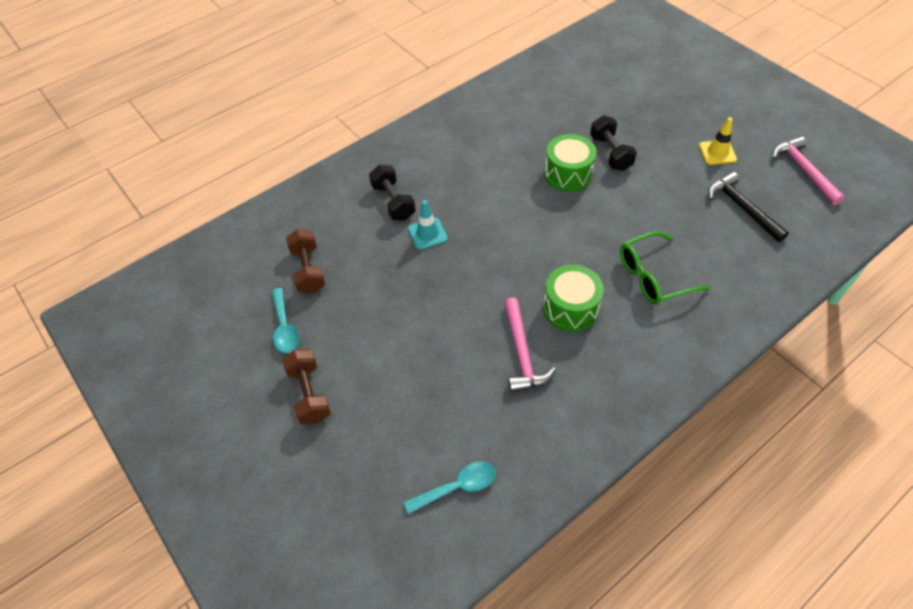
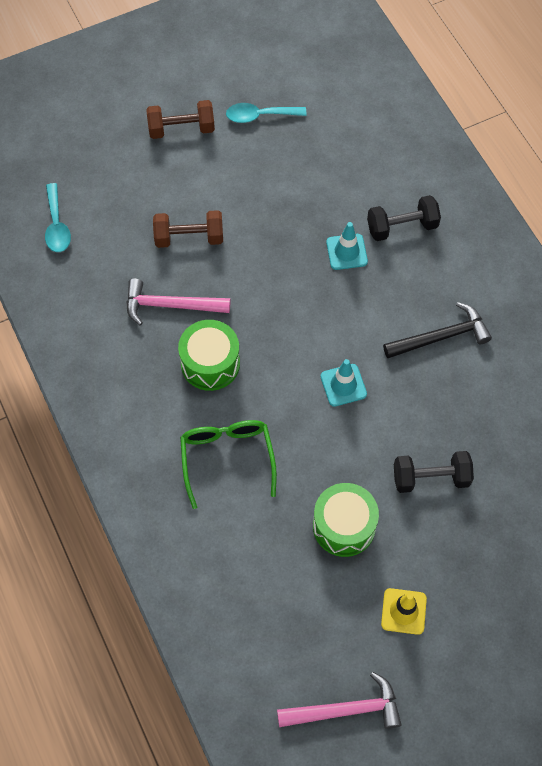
camera: 100 degrees right, 10 degrees up
brown dumbbell [286,229,325,293] -> brown dumbbell moved to [153,210,223,248]
green drum [544,134,597,192] -> green drum moved to [313,483,379,557]
black hammer [708,172,789,242] -> black hammer moved to [383,302,492,358]
none -> turquoise traffic cone [320,359,367,407]

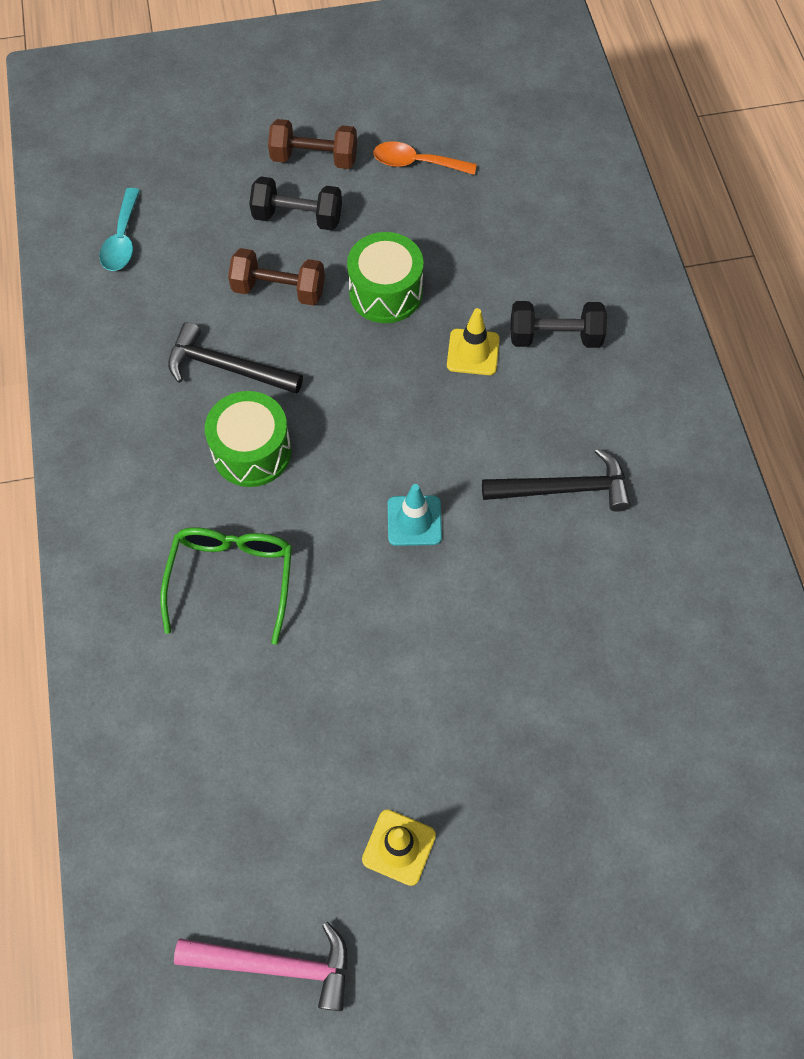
camera: 15 degrees right, 0 degrees up
pink hammer [126,279,230,326] -> black hammer [168,322,303,394]
turquoise spoon [226,103,306,123] -> orange spoon [374,141,477,175]
green drum [313,483,379,557] -> green drum moved to [347,232,424,323]
turquoise traffic cone [326,222,368,270] -> yellow traffic cone [447,308,500,375]
black dumbbell [394,451,474,493] -> black dumbbell moved to [249,176,342,230]

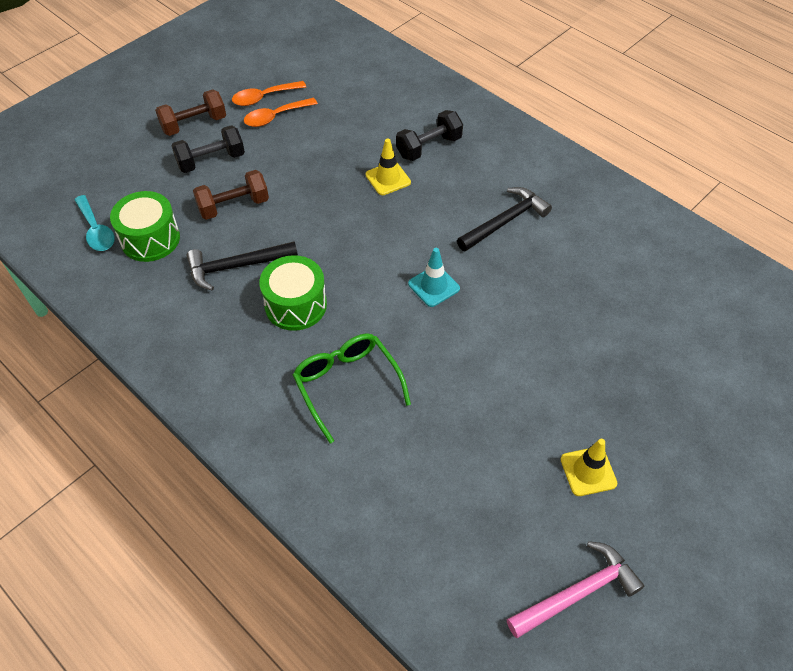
camera: 35 degrees left, 10 degrees down
green drum [347,232,424,323] -> green drum moved to [110,191,180,262]
none -> orange spoon [244,97,318,127]

